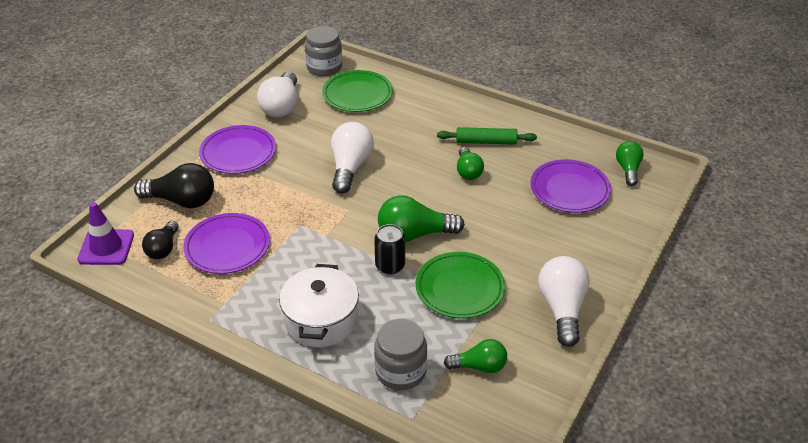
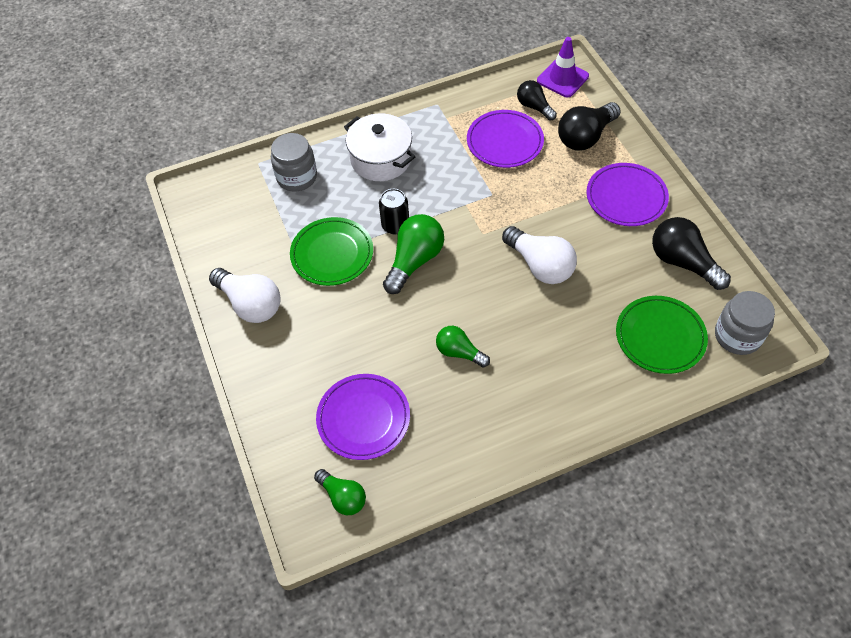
camera: 130 degrees right, 15 degrees up
white light bulb [257,71,298,117] -> black light bulb [652,217,731,290]
green rolling pin [437,127,537,145] -> none
green light bulb [444,339,507,373] -> none

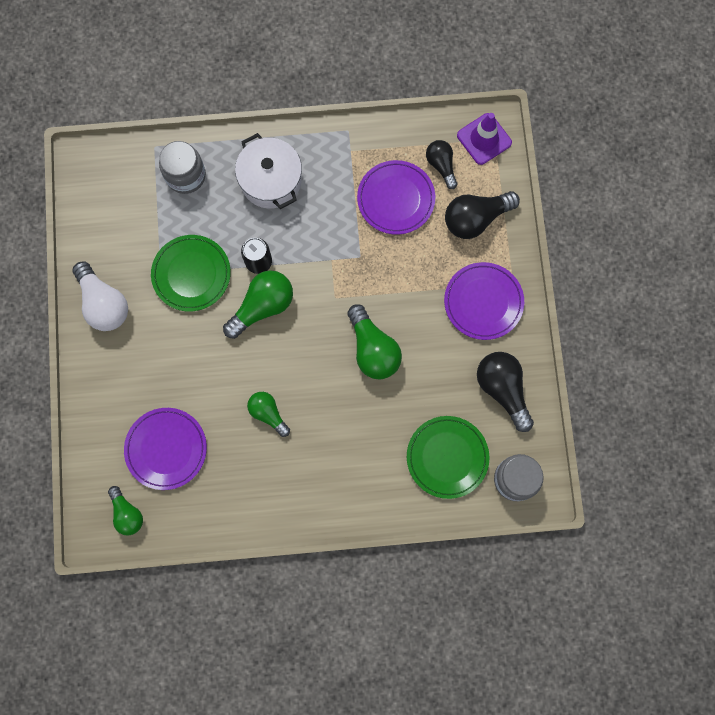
camera: 15 degrees right, 20 degrees up
white light bulb [502,226,577,284] -> green light bulb [347,304,402,379]

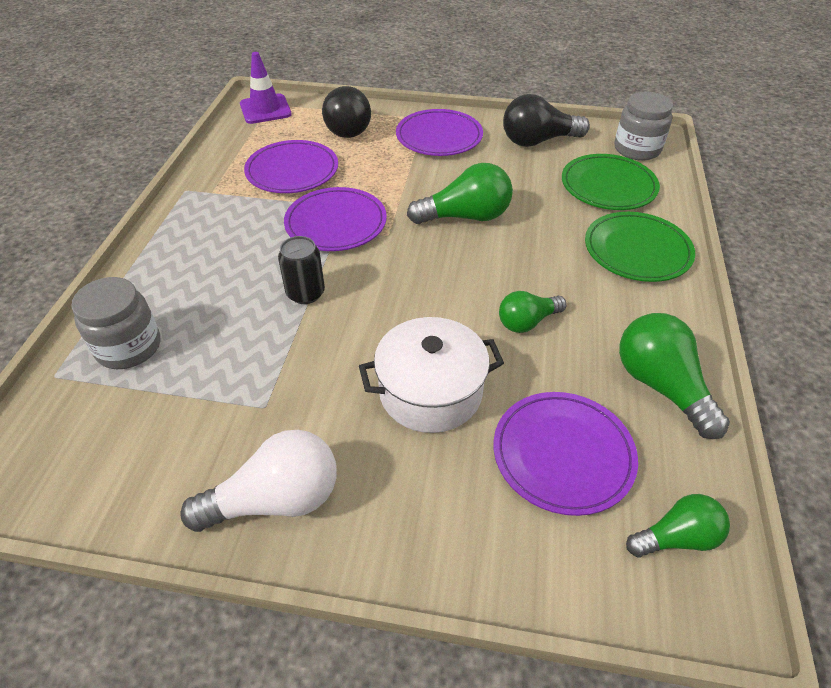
camera: 75 degrees left, 30 degrees down
green plate [151,235,231,311] -> green plate moved to [585,212,695,282]
green light bulb [223,270,293,339] -> green light bulb moved to [619,313,730,439]
white pot [235,133,302,209] -> white pot moved to [359,317,504,433]
black light bulb [426,140,458,189] -> none
none -> purple plate [284,187,387,251]

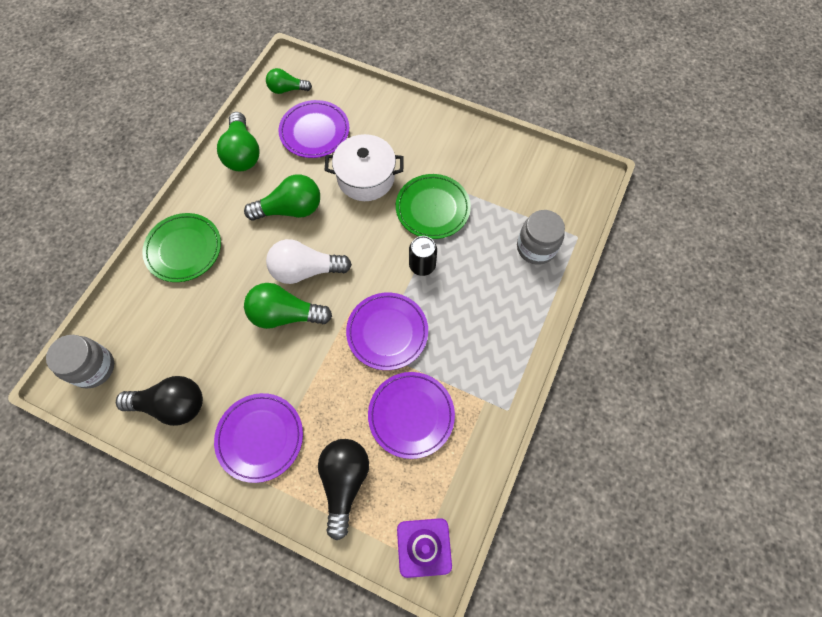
camera: 165 degrees left, 20 degrees up
white light bulb [180,430,337,532] -> white light bulb moved to [266,239,352,284]
green light bulb [499,291,567,333] -> green light bulb [244,175,320,221], size x1.60
green plate [562,154,660,210] -> green plate moved to [396,174,471,239]

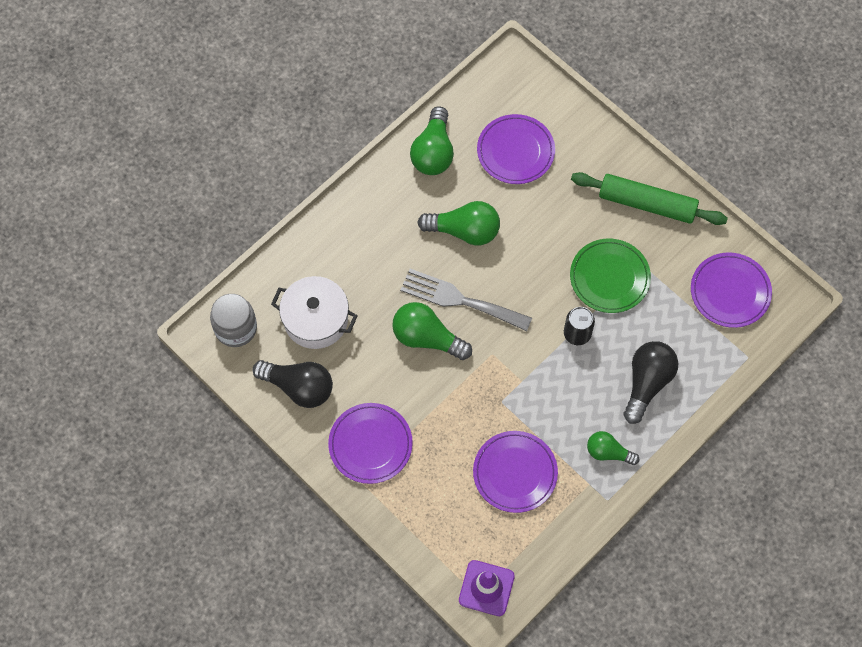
camera: 20 degrees right, 0 degrees up
green plate [142,213,221,282] -> none
green light bulb [266,68,312,94] -> green light bulb moved to [587,431,639,465]
white light bulb [266,239,352,284] -> grey fork [400,269,532,331]
black light bulb [318,439,369,540] -> black light bulb moved to [623,341,678,424]
white pot [324,134,404,201] -> white pot moved to [271,276,358,349]
purple plate [346,293,428,370] -> purple plate moved to [691,253,772,328]
grey jar [517,210,565,265] -> none
none -> green rolling pin [571,172,728,225]

